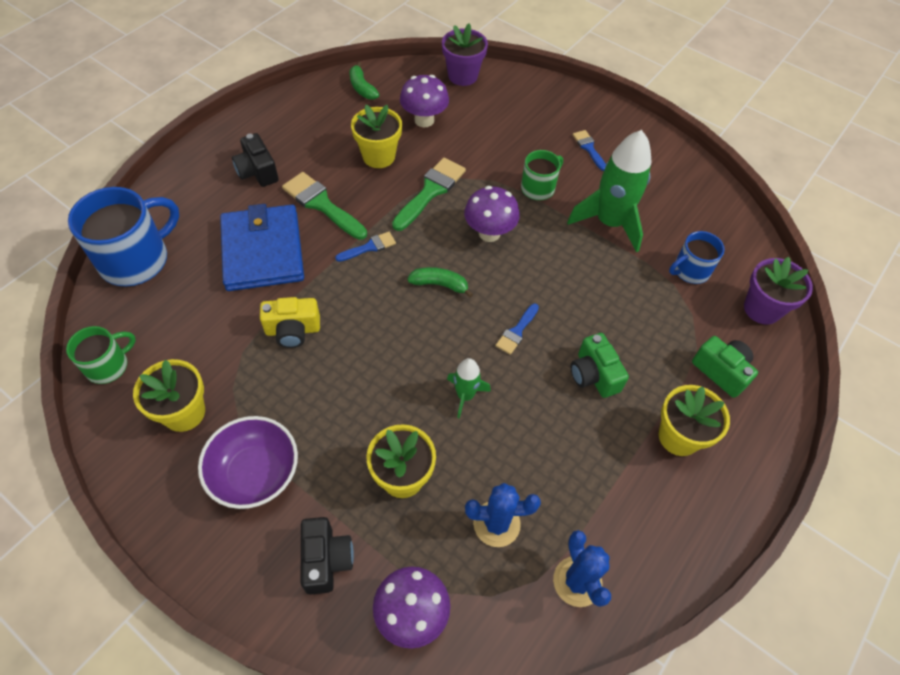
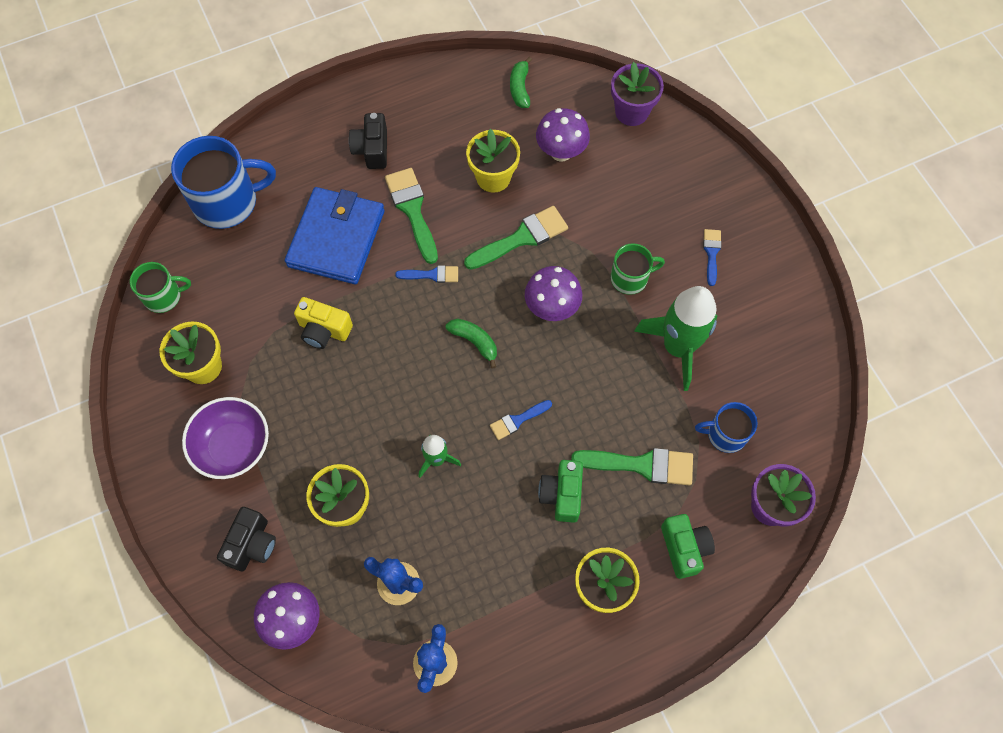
camera: 30 degrees right, 10 degrees up
none -> green brush [571,448,693,485]

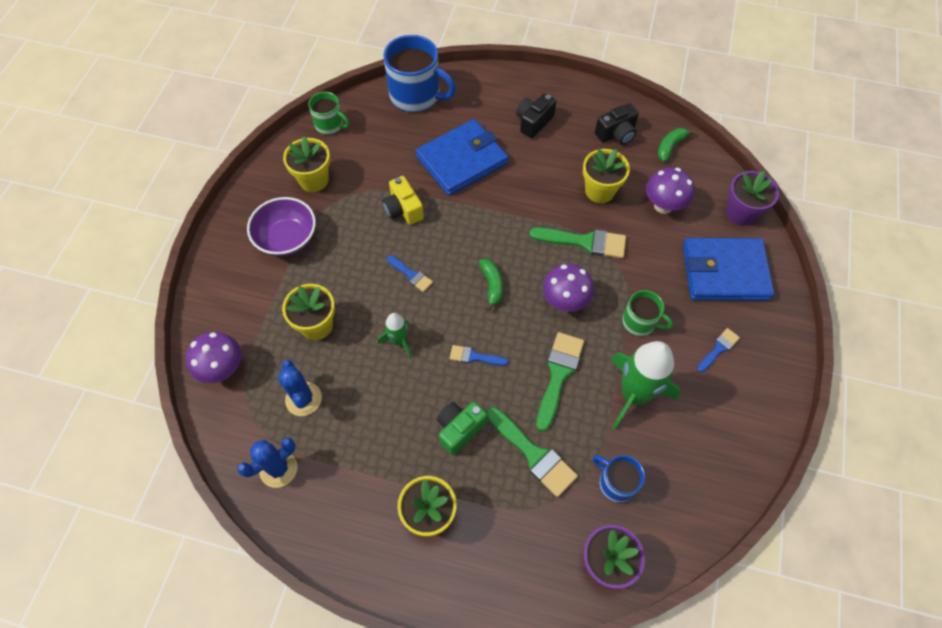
camera: 40 degrees right, 5 degrees down
black camera [217,507,276,571] -> black camera moved to [595,103,639,145]
green brush [385,168,438,264] -> green brush moved to [536,332,584,432]
blue brush [395,265,458,283] -> blue brush moved to [387,255,433,292]
green camera [661,514,715,579] -> none
none -> blue wallet [683,238,774,301]

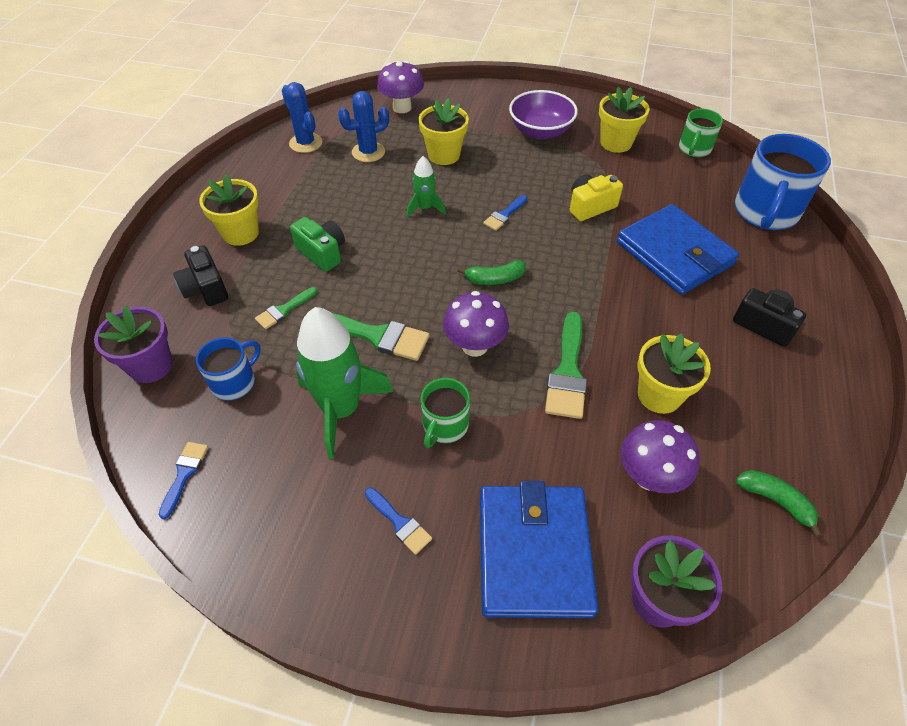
camera: 90 degrees right, 10 degrees down
blue brush [450,345,508,366] -> blue brush moved to [159,442,208,519]
green brush [487,407,578,497] -> green brush [255,287,317,329], size x0.56
black camera [595,103,639,145] -> black camera moved to [173,245,228,306]

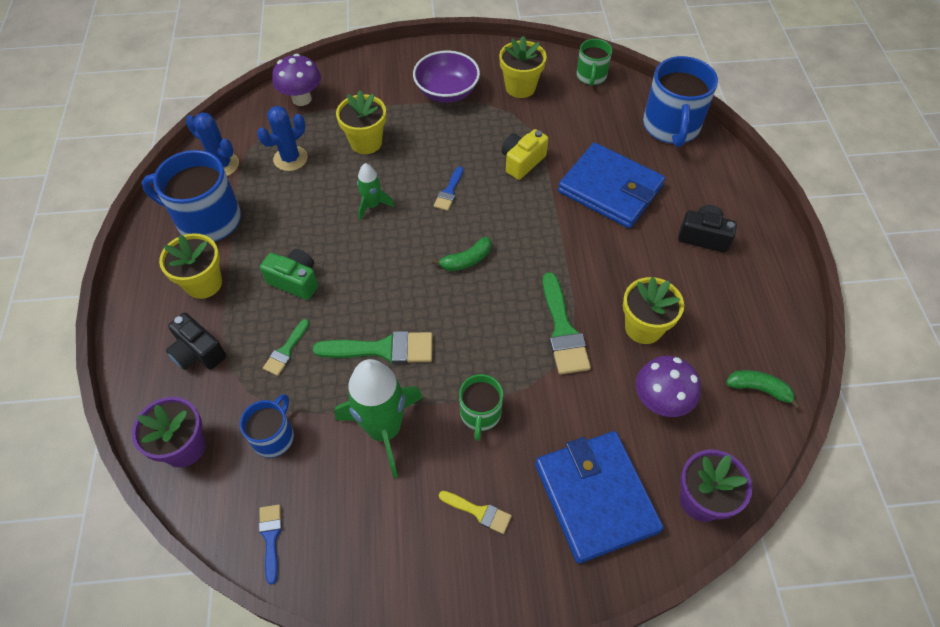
camera: 20 degrees left, 5 degrees up
blue brush [365,487,432,555] -> yellow brush [439,491,512,534]
purple mushroom [443,291,509,357] -> none
none -> blue mug [141,150,241,242]

